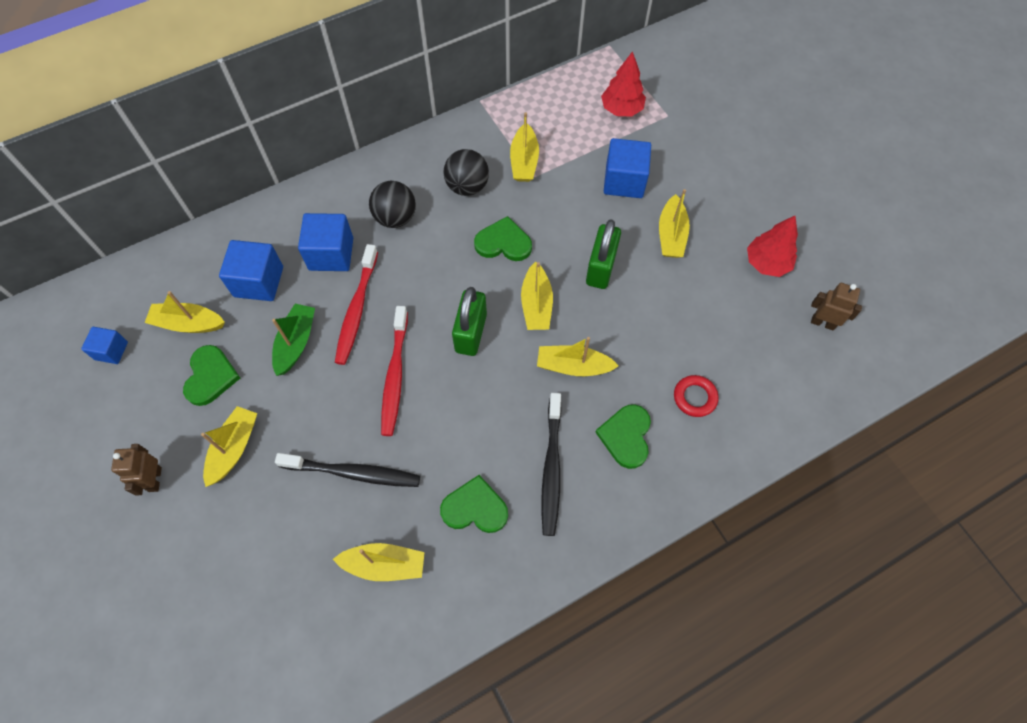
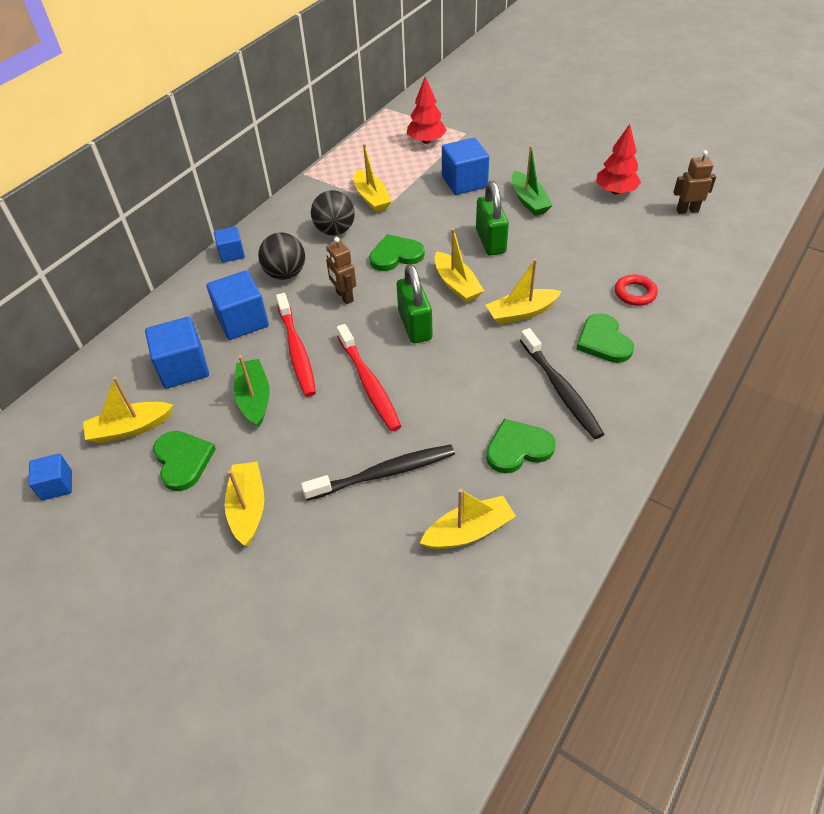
camera: 25 degrees left, 15 degrees down
brown robot [111,444,162,496] -> brown robot moved to [326,237,356,304]
yellow boat [659,189,690,258] -> green boat [512,146,553,216]
none -> blue cube [214,226,245,263]

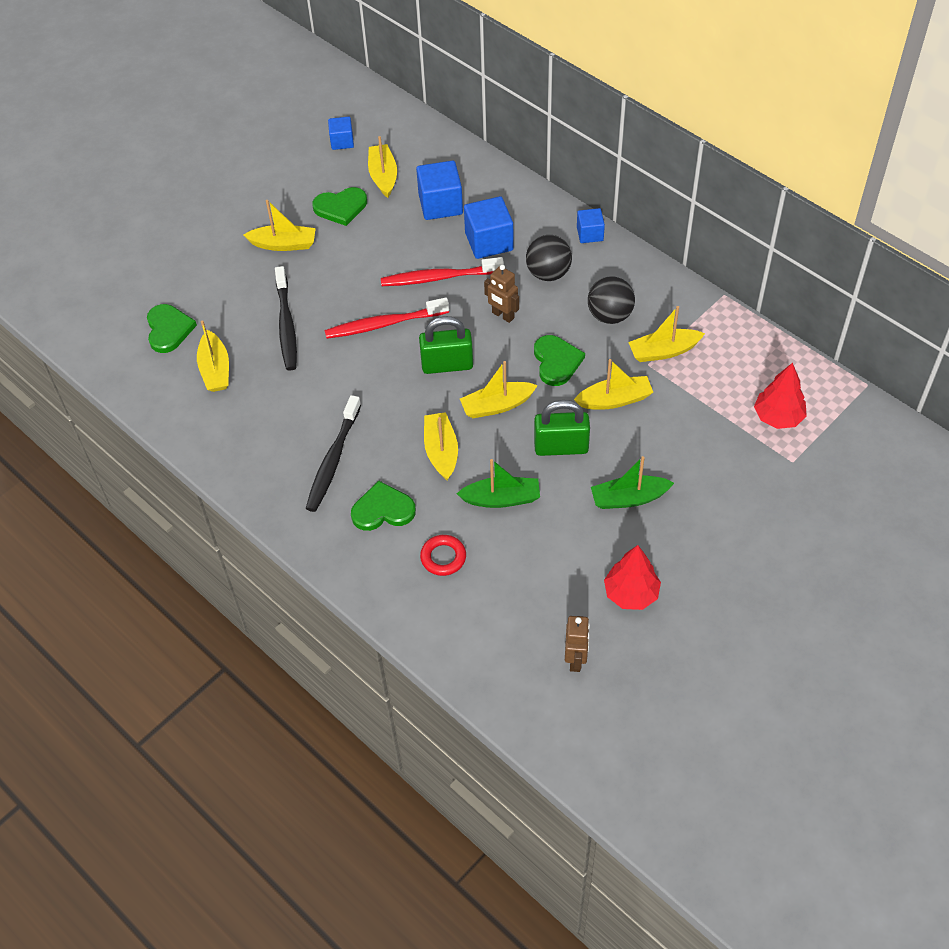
camera: 100 degrees right, 5 degrees up
green boat [234,355,270,428] -> green boat moved to [457,459,540,508]
brown robot [326,237,356,304] -> brown robot turned 120 degrees counterclockwise [484,265,519,323]
blue cube [442,138,489,195] -> none
green heart [486,419,555,474] -> green heart moved to [147,304,197,353]
black toothbrush [520,328,604,439] -> black toothbrush turned 60 degrees counterclockwise [306,395,361,512]
none -> yellow boat [574,359,653,410]

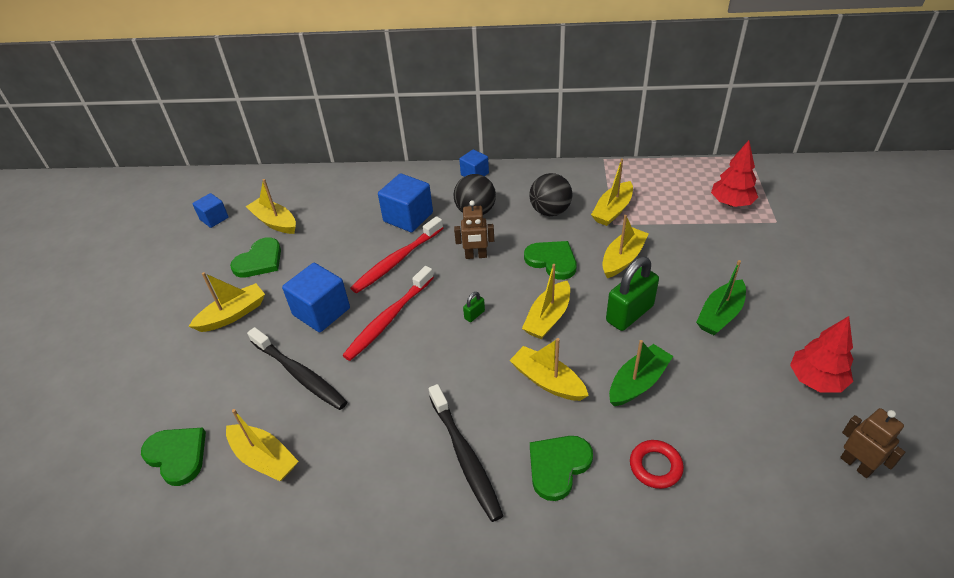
camera: 40 degrees left, 10 degrees down
blue cube [416,160,463,220] -> blue cube moved to [282,263,350,332]
green padlock [419,316,473,374] -> green padlock [463,292,485,322], size x0.43

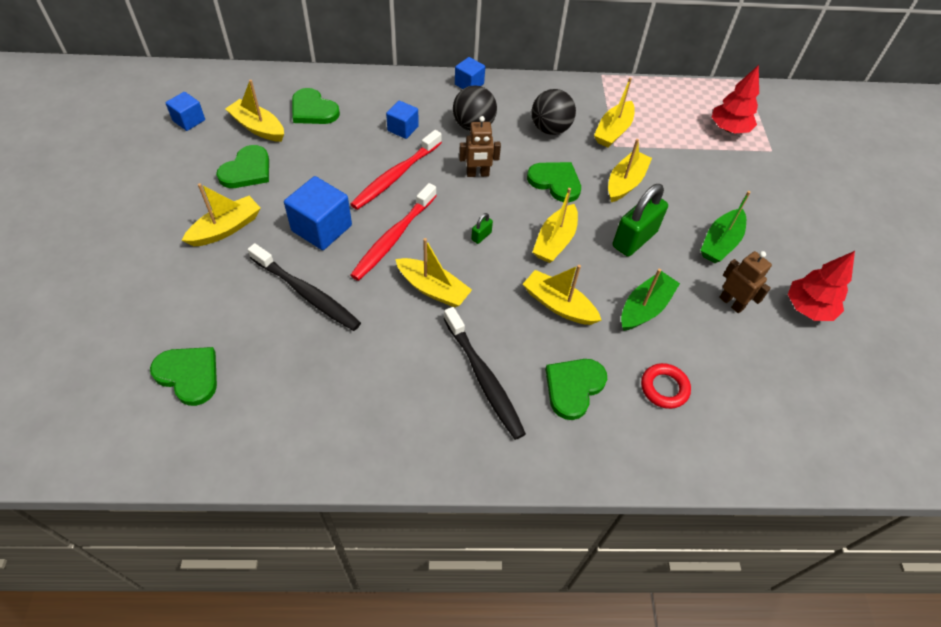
camera: 10 degrees left, 10 degrees up
yellow boat [226,409,298,481] -> yellow boat moved to [395,238,472,308]
blue cube [378,173,433,232] -> blue cube [386,101,419,139], size x0.59
brown robot [840,408,905,478] -> brown robot moved to [719,251,772,313]
none -> green heart [292,88,340,124]

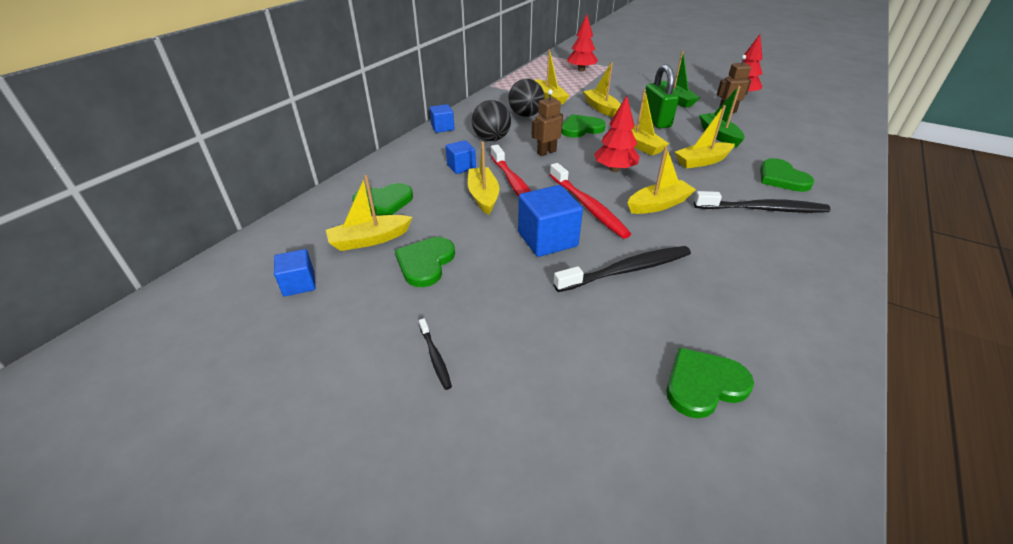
camera: 55 degrees left, 15 degrees down
yellow boat [182,183,261,246] -> yellow boat moved to [468,141,499,215]
green heart [216,145,269,188] -> green heart turned 135 degrees counterclockwise [395,237,455,287]
brown robot [459,116,501,177] -> brown robot turned 150 degrees counterclockwise [531,89,563,156]
green padlock [471,213,493,244] -> red tree [594,96,640,172]
red ring [641,363,691,409] -> none
none -> black toothbrush [419,318,452,390]

